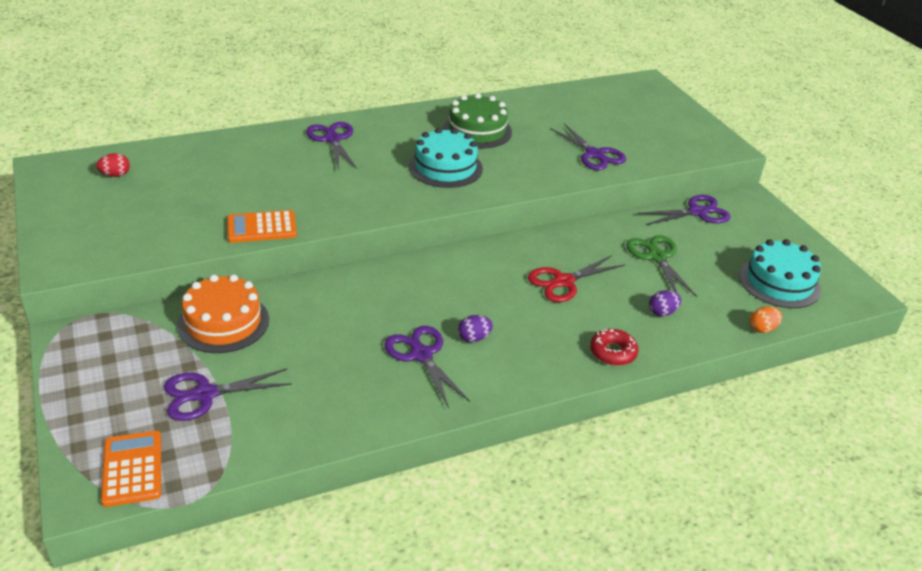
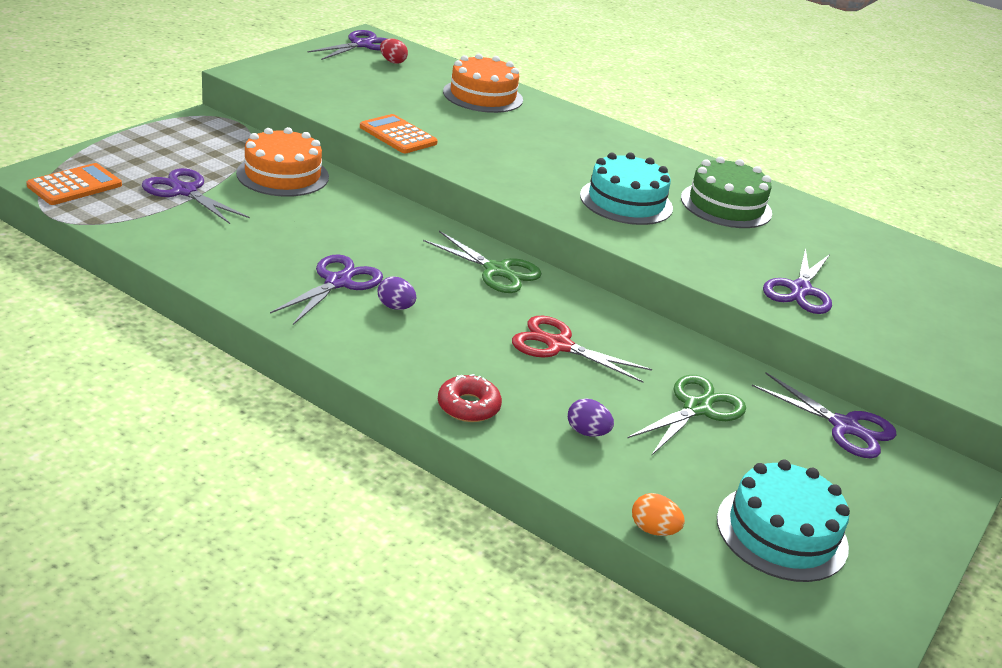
camera: 55 degrees right, 5 degrees down
purple scissors [306,122,357,169] -> purple scissors moved to [307,30,387,60]
none -> green scissors [423,231,542,293]
none -> orange cake [443,54,523,113]

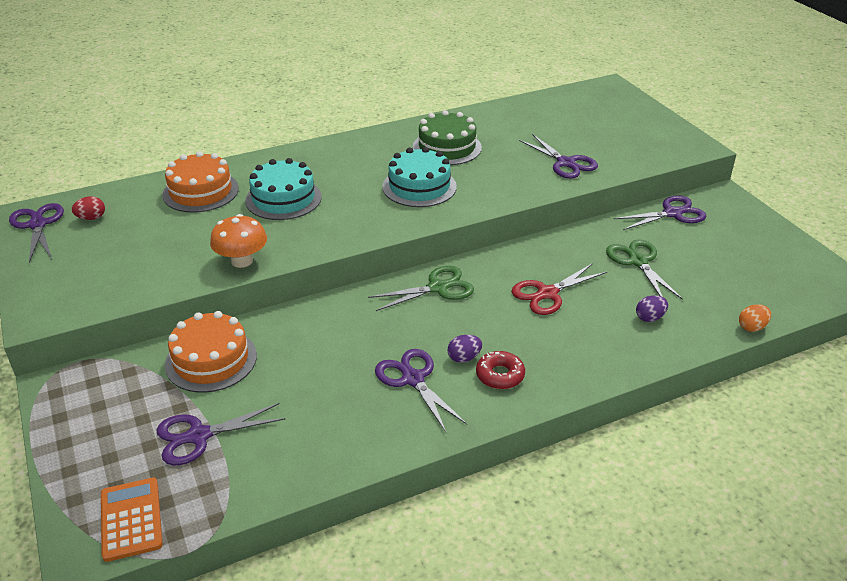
camera: 55 degrees left, 5 degrees up
orange calculator [360,114,438,153] -> orange mushroom [210,214,267,268]
red donut [438,374,502,422] -> red donut moved to [476,351,525,389]
turquoise cake [717,460,850,582] -> turquoise cake moved to [245,158,322,220]

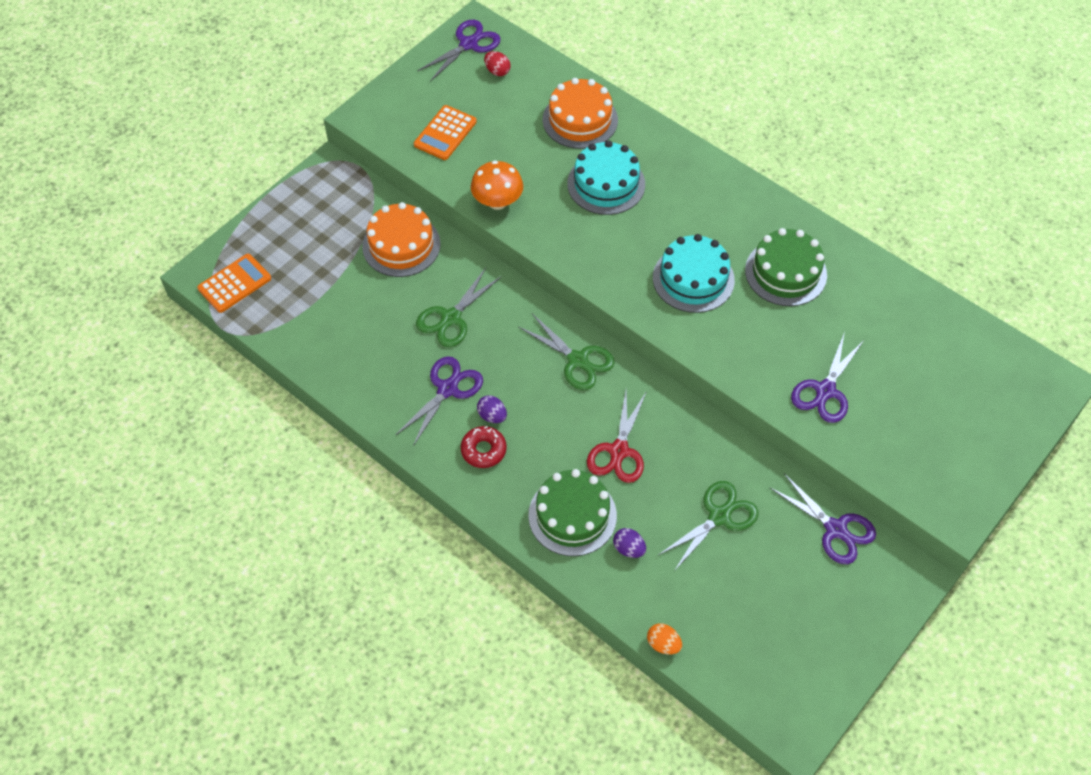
camera: 65 degrees right, 20 degrees up
purple scissors [156,403,285,465] -> none
red scissors [511,263,607,315] -> red scissors turned 105 degrees counterclockwise [587,391,647,483]
none -> orange calculator [414,105,477,160]
none -> green scissors [416,268,502,347]
none -> green cake [528,469,617,556]

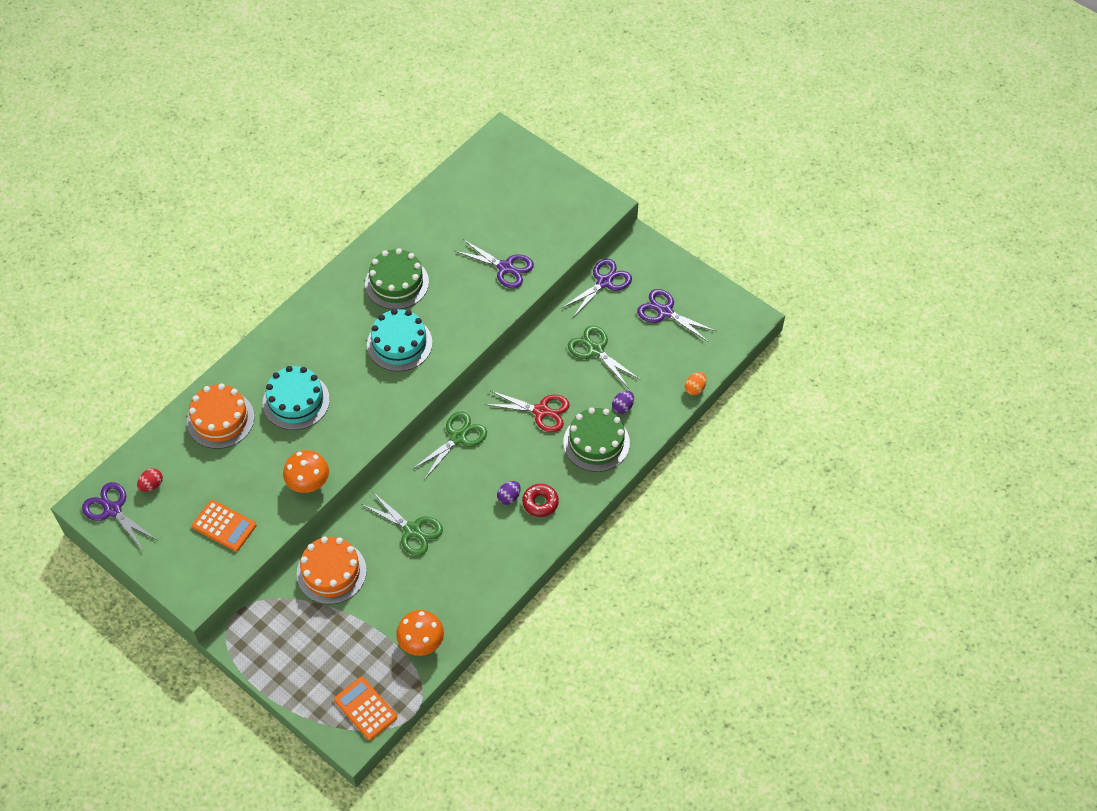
camera: 90 degrees left, 0 degrees up
purple scissors [396,356,483,446] -> purple scissors moved to [637,289,717,342]
none -> orange mushroom [396,610,444,656]

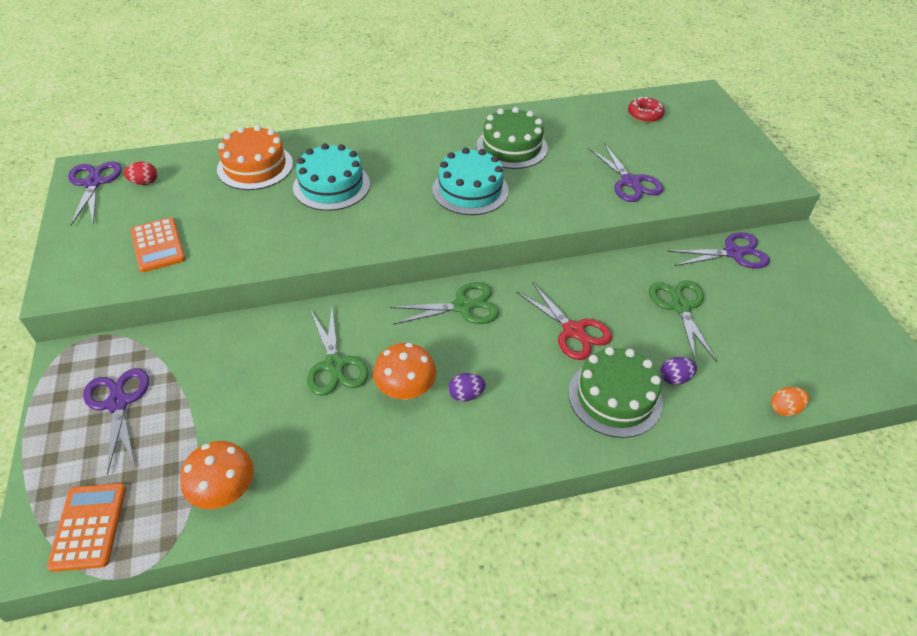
camera: 35 degrees right, 10 degrees down
orange mushroom [283,450,329,493] -> orange mushroom moved to [373,343,436,400]
orange cake [297,536,367,604] -> none
red donut [522,484,559,517] -> red donut moved to [628,97,665,123]
purple scissors [637,289,717,342] -> purple scissors moved to [83,368,149,475]

